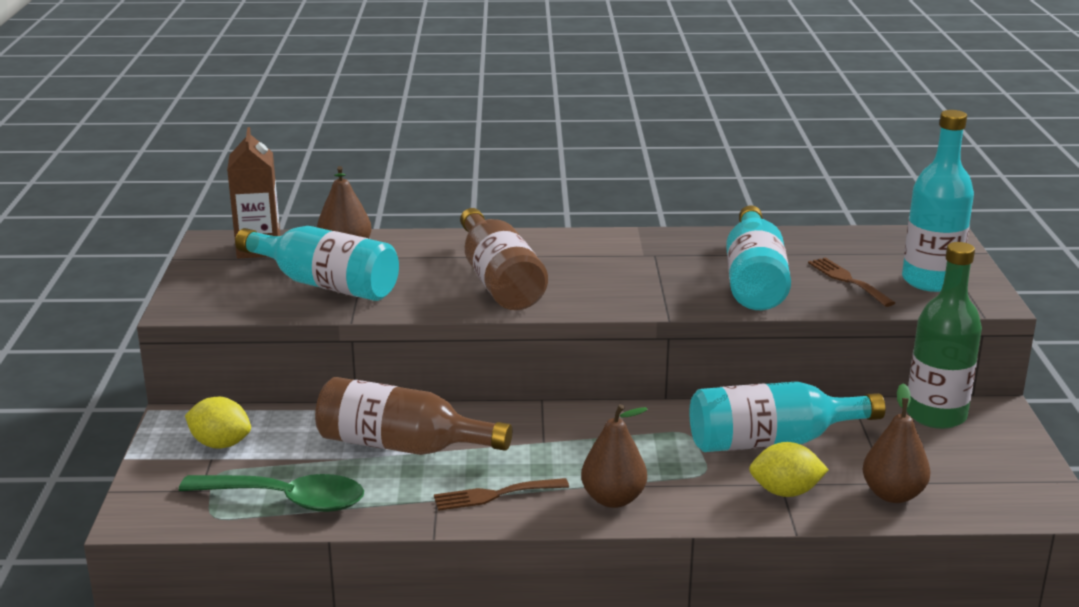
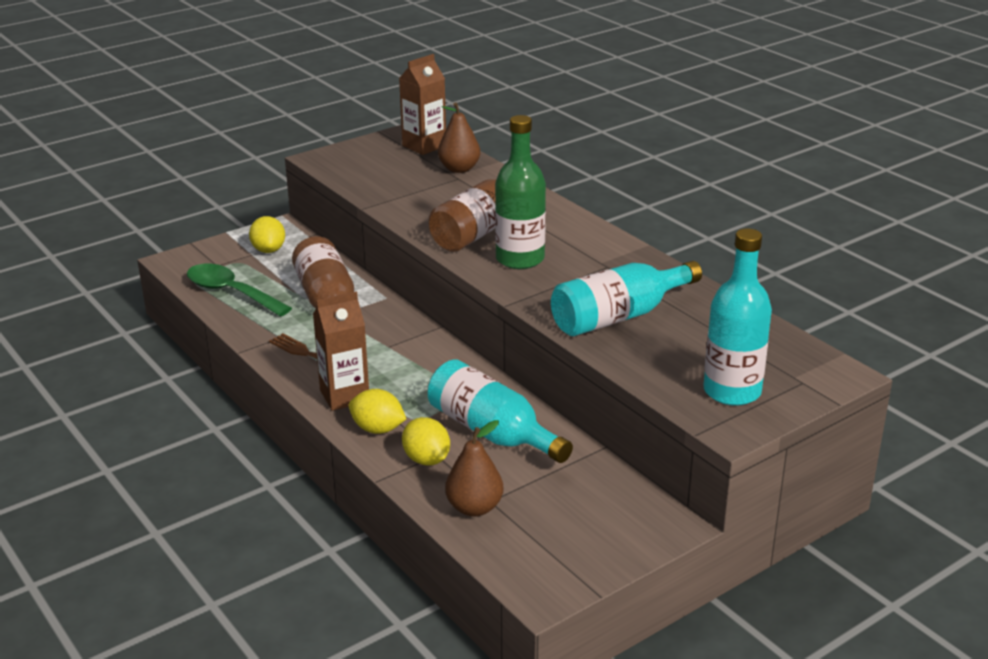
camera: 55 degrees right, 5 degrees up
green spoon [179,474,364,512] -> green spoon turned 150 degrees clockwise [187,264,292,317]
turquoise bottle [235,226,399,301] -> none
brown pear [581,404,648,508] -> brown carton [313,292,369,411]
brown fork [808,257,895,307] -> none
green bottle [907,242,982,429] -> green bottle moved to [495,115,546,269]
none -> yellow lemon [349,389,406,434]

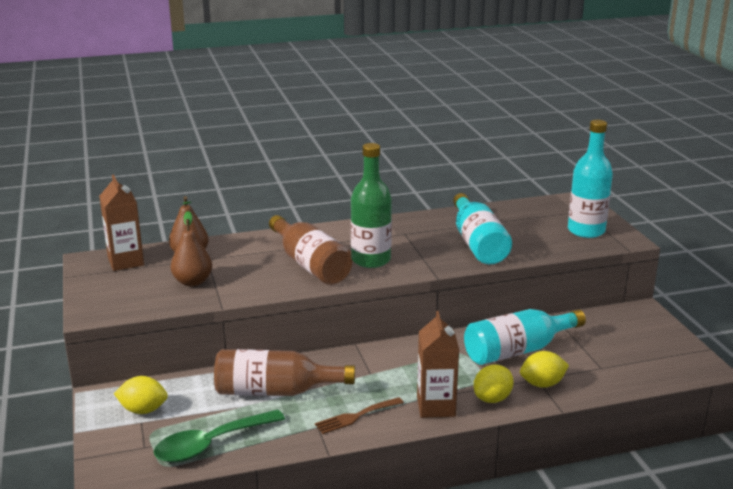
camera: 70 degrees left, 5 degrees down
brown pear [445,420,503,517] -> brown pear moved to [171,211,212,286]

